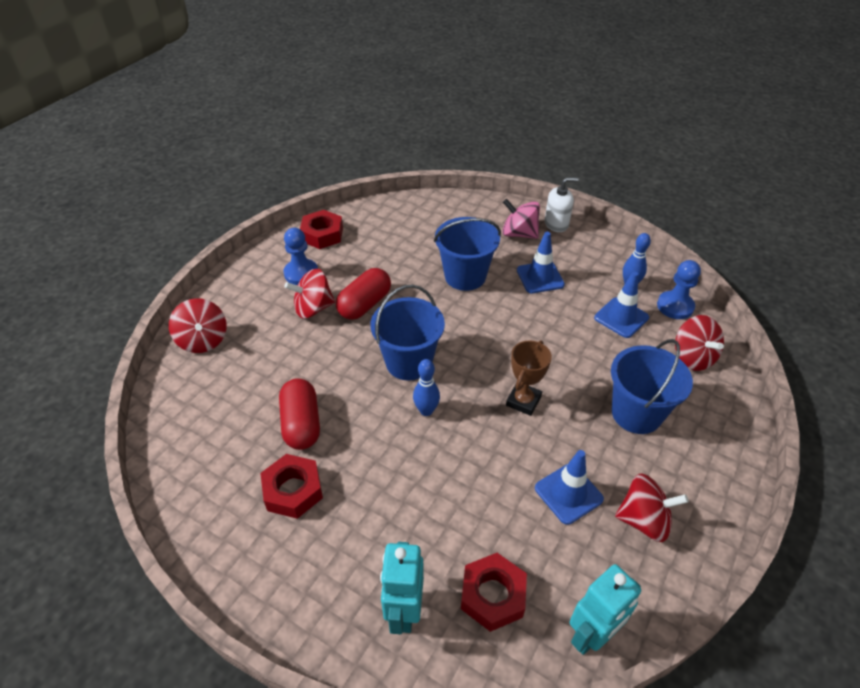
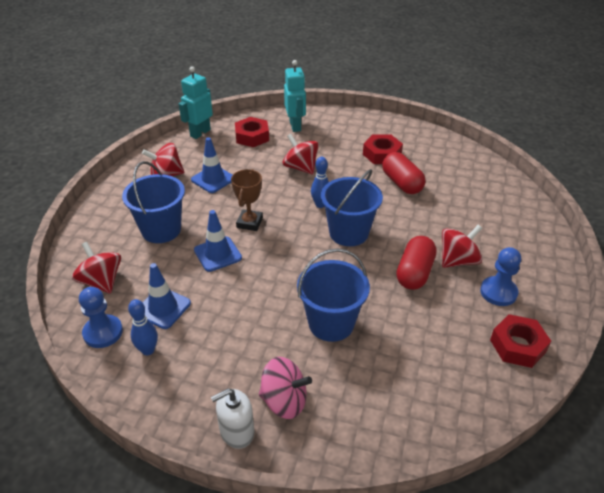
camera: 165 degrees right, 5 degrees down
red spinning top [169,298,227,353] -> red spinning top moved to [283,134,319,174]
blue traffic cone [517,232,565,293] -> blue traffic cone moved to [194,210,242,272]

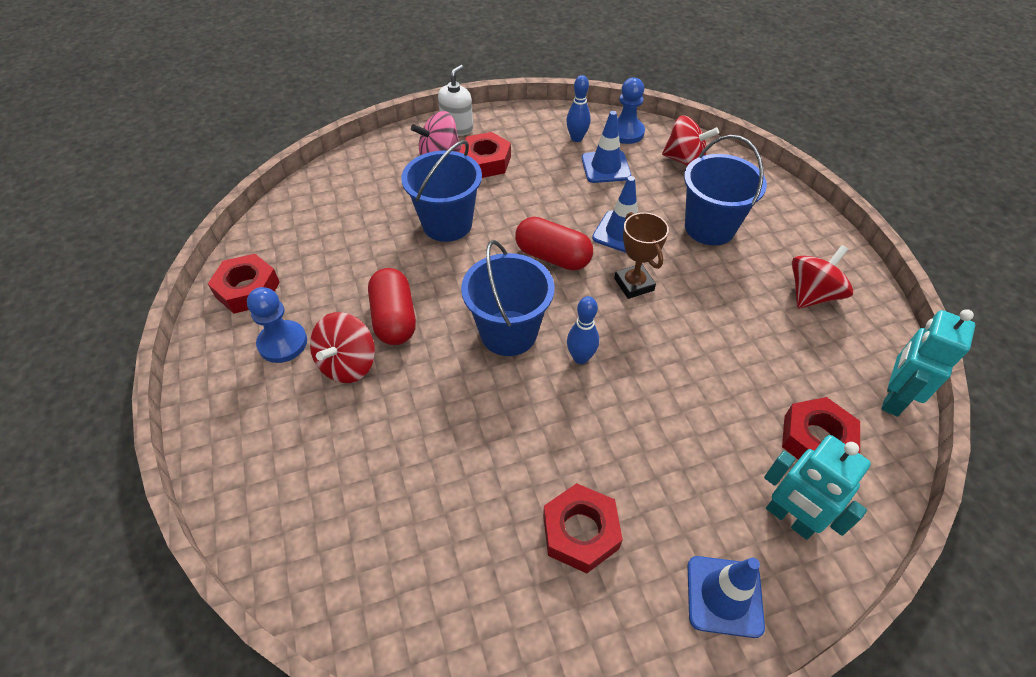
camera: 145 degrees right, 10 degrees up
turquoise robot [179,66,213,139] -> turquoise robot turned 150 degrees counterclockwise [882,309,975,417]
blue traffic cone [191,137,232,193] -> blue traffic cone moved to [688,556,765,638]
red spinning top [283,134,319,174] -> none
red capsule [382,152,426,194] -> red capsule moved to [515,217,593,270]
none -> red nut [460,132,511,178]

